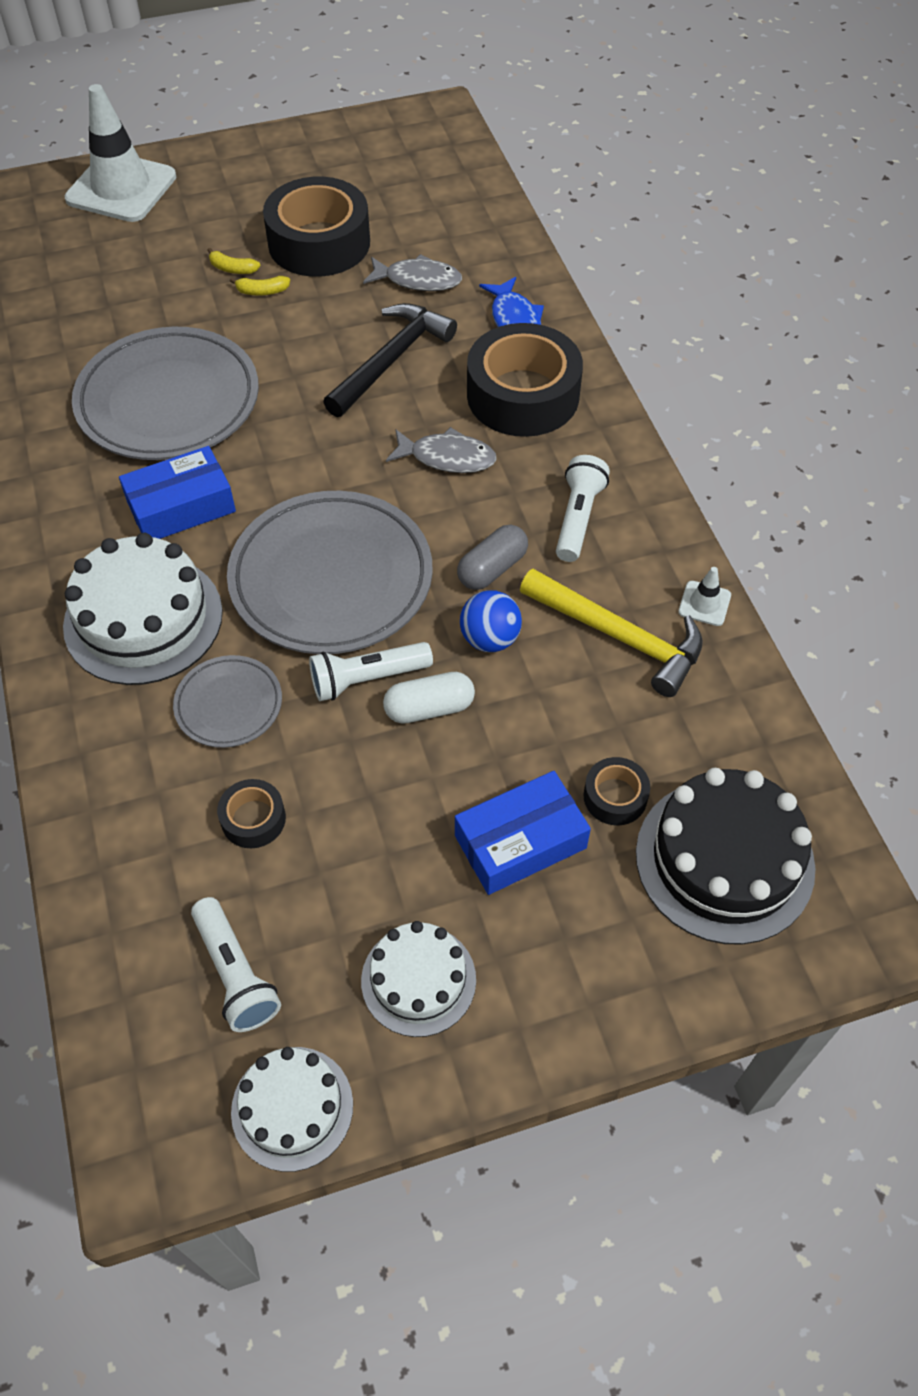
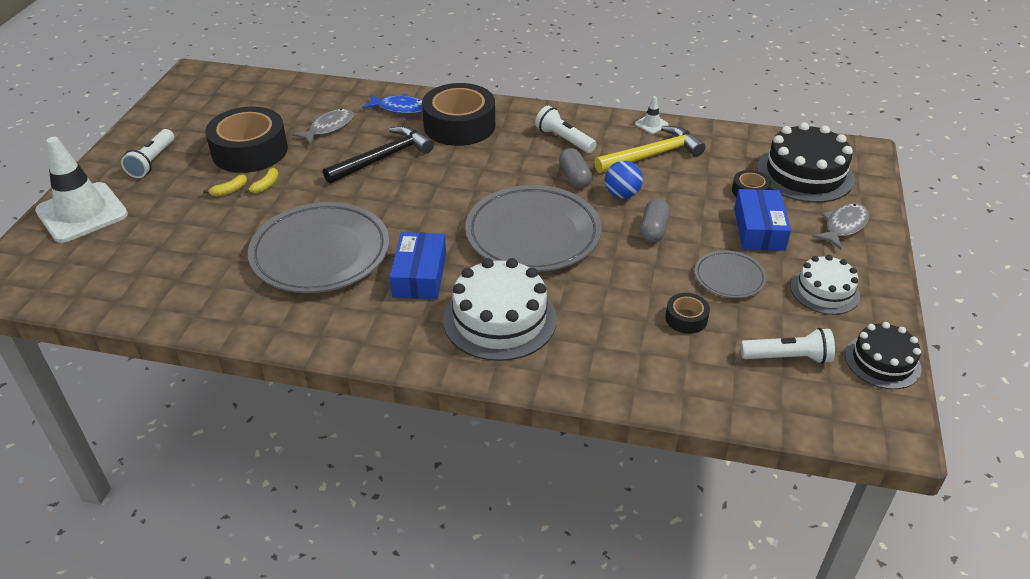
camera: 60 degrees left, 15 degrees down
grey plate [173,655,282,748] -> grey plate moved to [695,250,767,298]
white cake [231,1047,353,1172] -> black cake [845,322,921,389]
white flashlight [309,642,433,701] -> white flashlight moved to [121,129,174,178]
black hammer [323,303,457,417] -> black hammer turned 75 degrees clockwise [323,126,434,184]
white capsule [383,672,475,724] -> grey capsule [640,198,670,243]
grey fish [386,427,497,473] -> grey fish moved to [812,203,869,250]

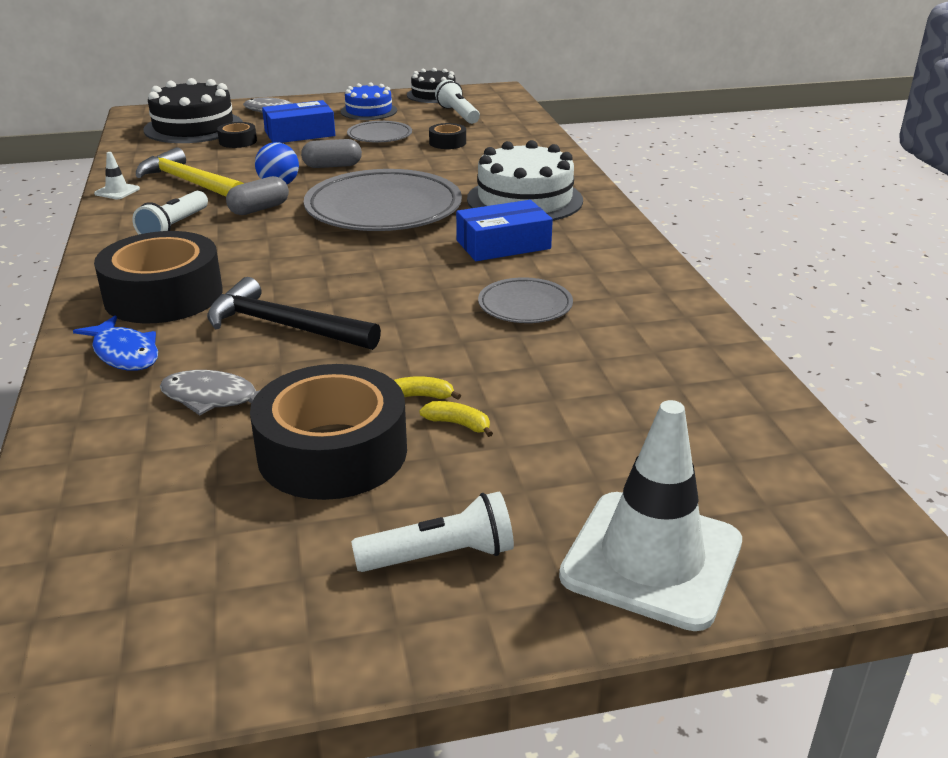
camera: 115 degrees left, 10 degrees down
grey plate [248,202,389,293] -> grey plate [478,277,573,323], size x0.50
blue fish [362,94,423,114] -> blue fish turned 150 degrees clockwise [73,315,158,371]
white cake [791,255,860,315] -> blue cake [341,82,397,120]

